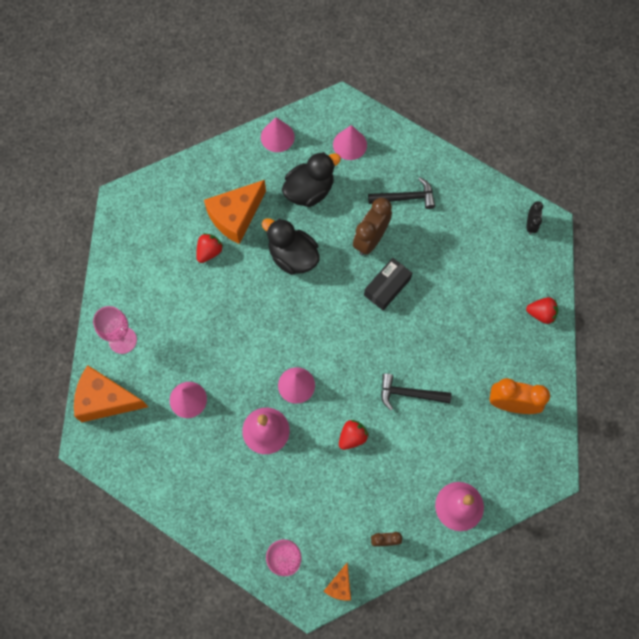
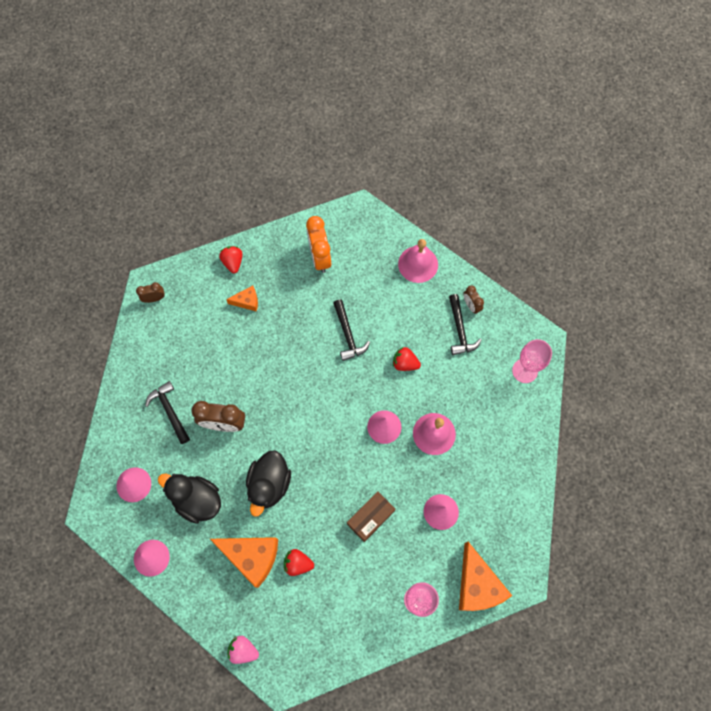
camera: 115 degrees left, 0 degrees up
orange cheese [323,563,351,601] -> orange cheese moved to [226,286,258,312]
black box [364,258,412,311] -> none
black clock [527,201,543,235] -> brown clock [136,282,165,303]
none -> pink strawberry [227,636,259,664]
none -> brown box [347,491,395,542]
none -> black hammer [449,294,482,355]

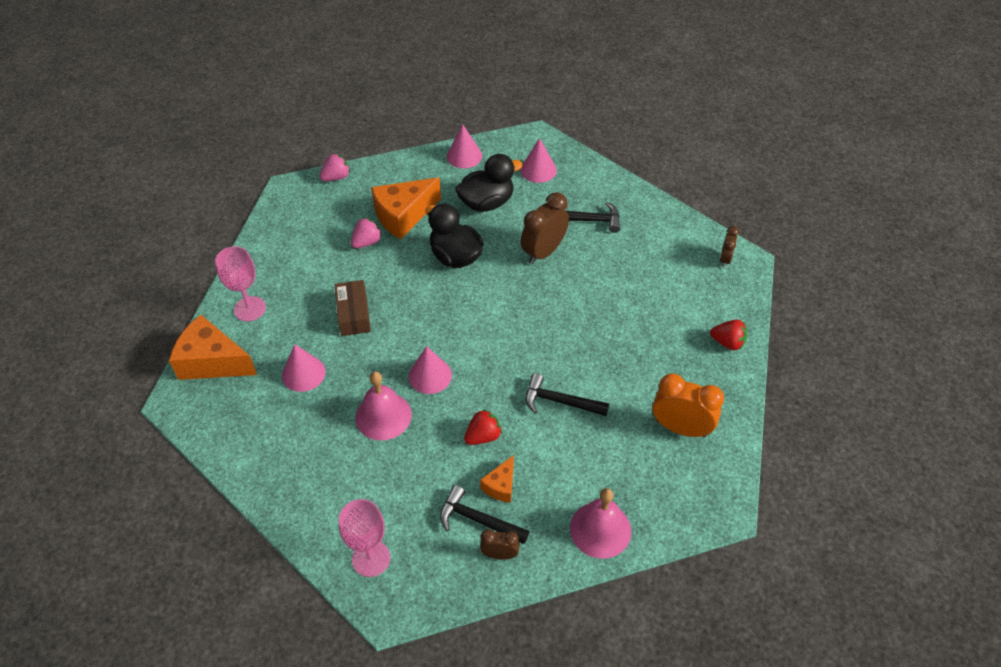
camera: 125 degrees right, 20 degrees down
orange cheese [226,286,258,312] -> orange cheese moved to [480,455,514,503]
red strawberry [284,549,314,576] -> pink strawberry [351,218,382,248]

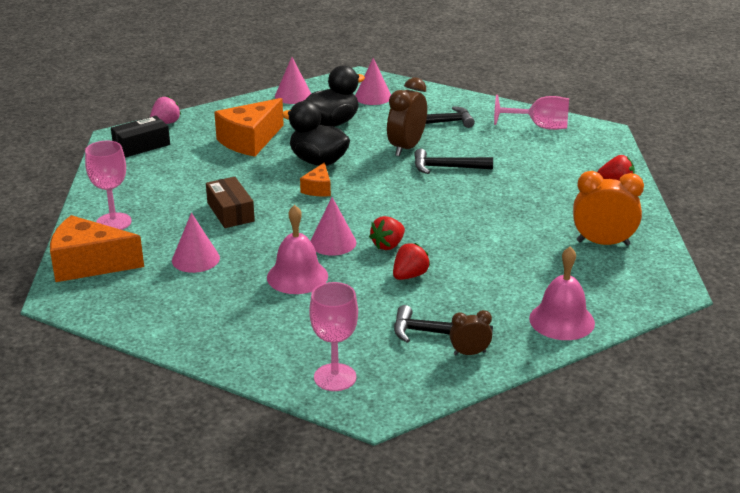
camera: 15 degrees left, 20 degrees down
pink strawberry [351,218,382,248] -> none
orange cheese [480,455,514,503] -> orange cheese moved to [300,163,331,197]
black hammer [526,373,609,416] -> black hammer moved to [415,149,493,174]
brown clock [720,226,739,268] -> none
none -> black box [111,116,170,158]
none -> red strawberry [369,216,405,250]
none -> pink goblet [494,95,569,130]

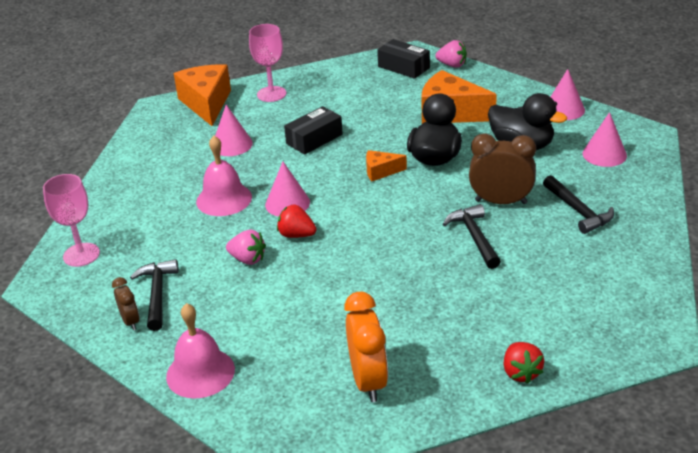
camera: 75 degrees right, 5 degrees up
brown box [206,177,255,228] -> black box [284,106,343,155]
red strawberry [393,243,430,280] -> pink strawberry [226,230,266,265]
pink goblet [494,95,569,130] -> none

